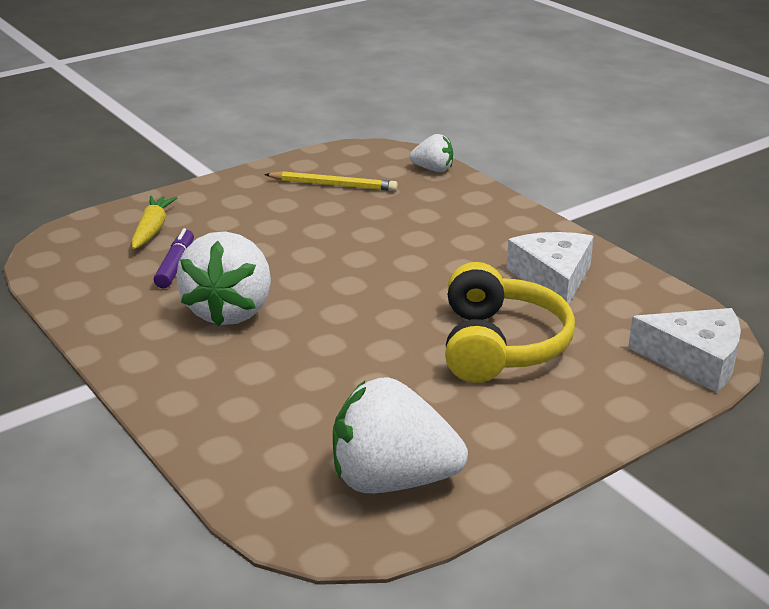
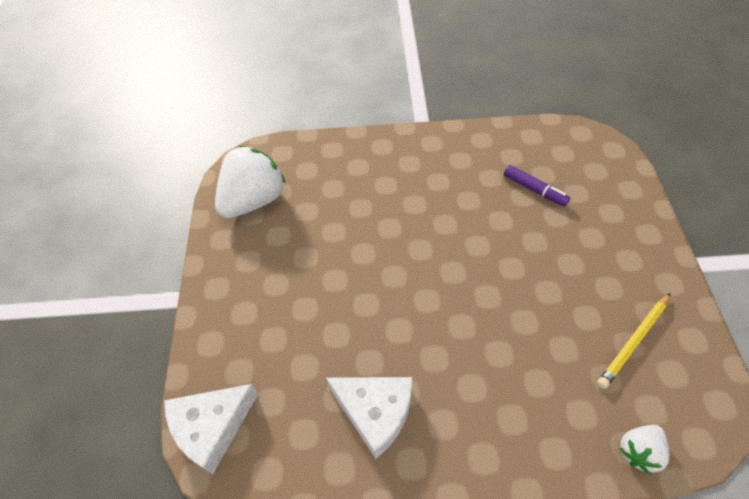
camera: 125 degrees right, 25 degrees up
yellow carrot [132,196,177,249] -> none
white strawberry [176,231,271,327] -> none
yellow headphones [445,262,575,383] -> none

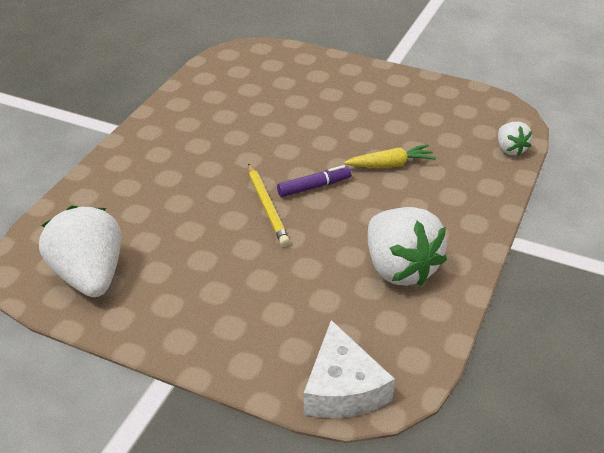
camera: 65 degrees left, 15 degrees down
white cheese [326,377,412,459] -> white strawberry [368,207,447,286]
purple marker [504,165,570,207] -> purple marker moved to [277,165,351,197]
yellow pencil [597,293,670,389] -> yellow pencil moved to [248,163,290,246]
none -> yellow carrot [344,144,436,168]

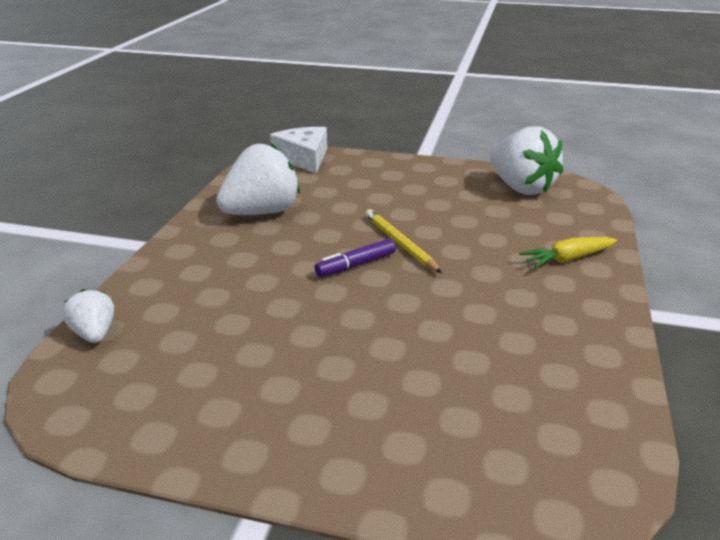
camera: 170 degrees right, 10 degrees down
yellow carrot [344,144,436,168] -> yellow carrot moved to [519,237,617,268]
white strawberry [368,207,447,286] -> white strawberry turned 90 degrees clockwise [216,143,300,215]

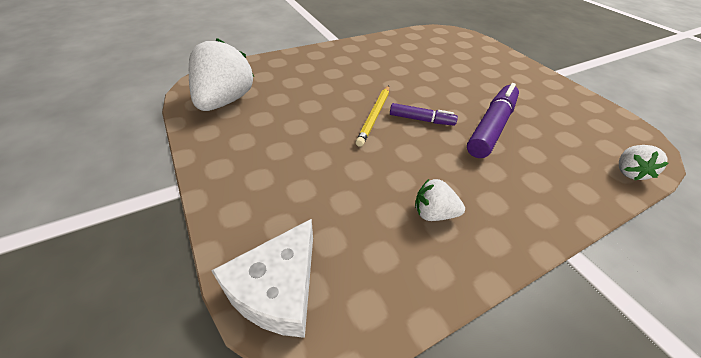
camera: 135 degrees left, 15 degrees up
white strawberry [216,143,300,215] -> white strawberry [415,179,465,221], size x0.51
yellow carrot [519,237,617,268] -> none
none -> purple marker [467,83,519,158]

